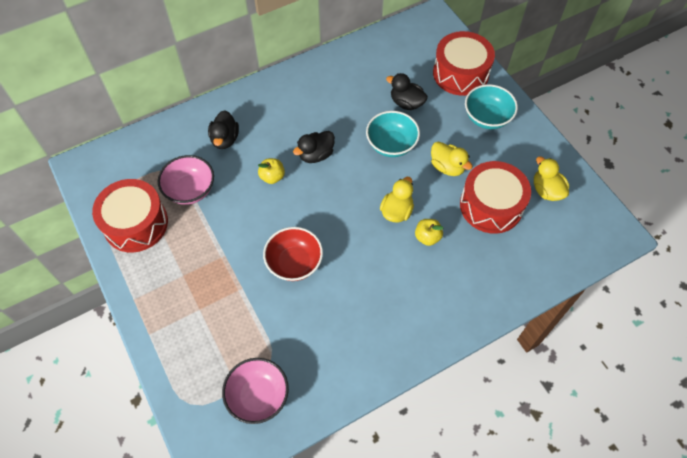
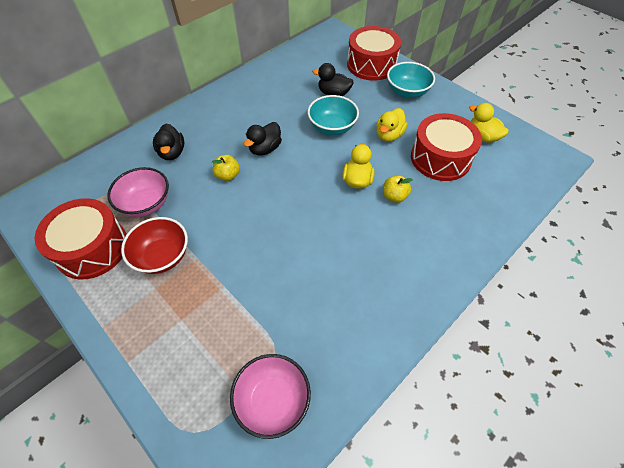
camera: 15 degrees left, 5 degrees down
red bowl [263,227,323,281] -> red bowl moved to [121,217,188,274]
yellow duck [431,141,473,176] -> yellow duck turned 90 degrees clockwise [376,108,408,142]

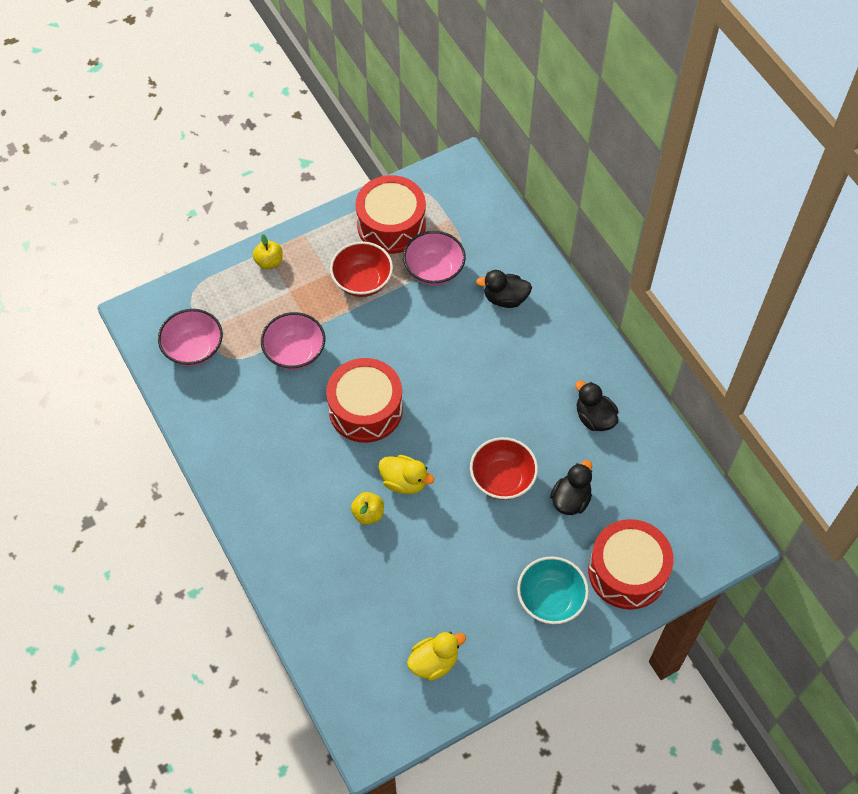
camera: 105 degrees right, 5 degrees up
yellow apple [212,155,240,181] -> yellow apple moved to [253,234,283,270]
black duck [244,122,282,156] -> black duck moved to [575,380,619,431]
turquoise bowl [308,95,359,135] -> red bowl [470,437,538,500]
yellow duck [376,108,408,142] -> none
red drum [411,113,482,181] -> red drum moved to [326,358,403,443]
none -> pink bowl [261,312,325,370]

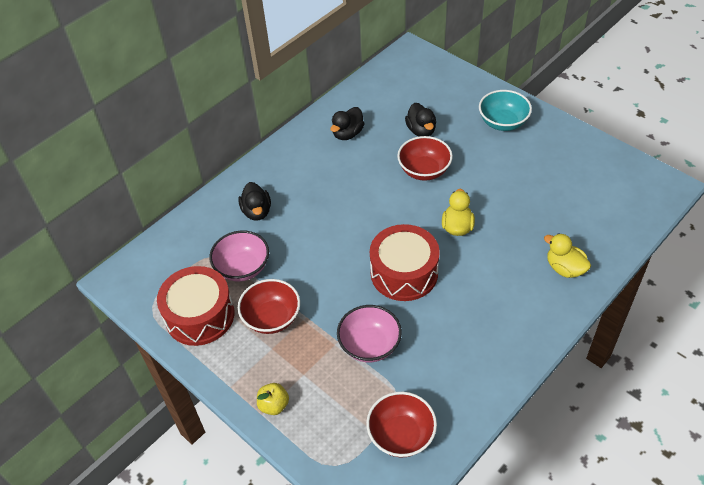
camera: 105 degrees left, 10 degrees down
pink bowl [158,309,223,366] -> red bowl [366,392,437,458]
yellow apple [351,492,384,525] -> none
yellow duck [407,632,466,681] -> yellow duck moved to [544,233,591,278]
black duck [550,460,592,515] -> black duck turned 120 degrees counterclockwise [405,103,436,136]
red drum [588,519,674,610] -> none

